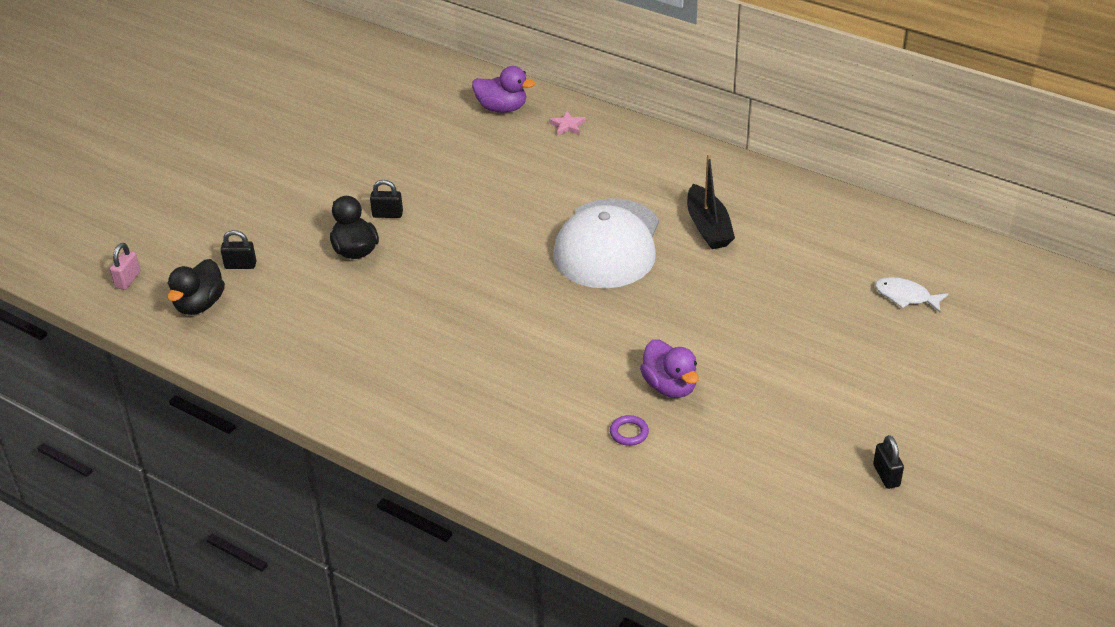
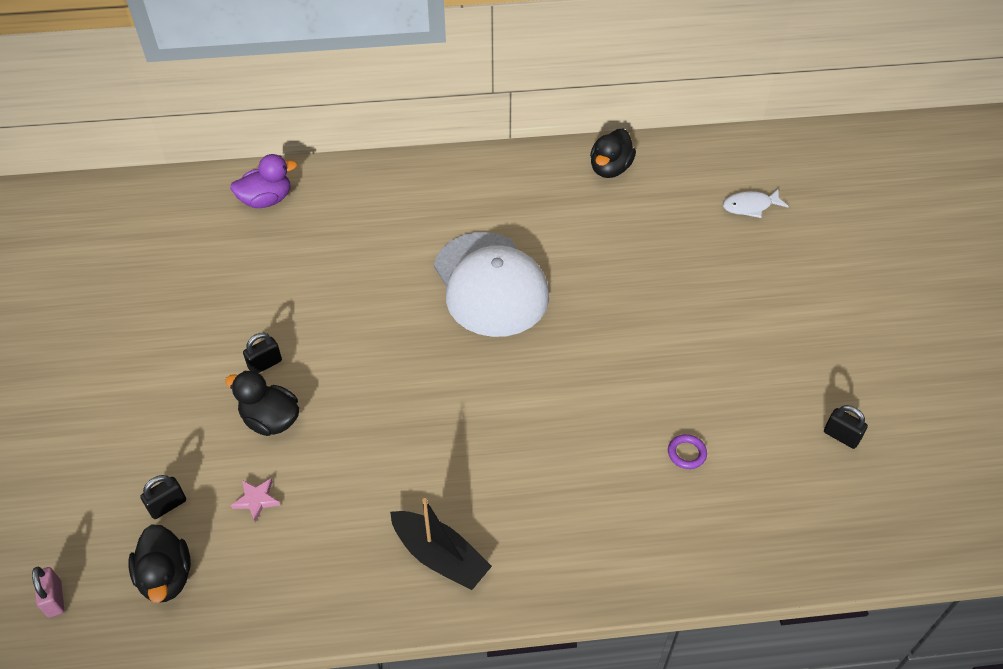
camera: 40 degrees left, 10 degrees up
pink star [549,111,586,136] -> pink star moved to [231,478,280,522]
purple duck [640,339,699,398] -> none
black boat [687,153,735,249] -> black boat moved to [390,498,492,590]
black padlock [873,435,904,489] -> black padlock moved to [824,405,868,449]
none -> black duck [590,129,636,178]

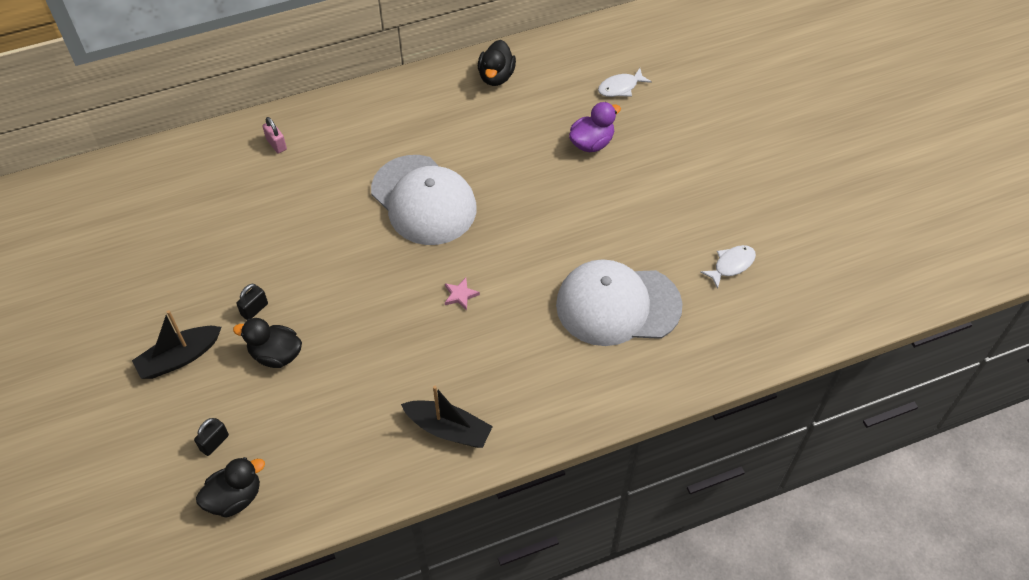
camera: 15 degrees left, 5 degrees up
pink padlock [32,567,64,617] -> pink padlock moved to [262,117,287,154]
black duck [128,524,191,603] -> black duck turned 90 degrees counterclockwise [196,457,265,518]
purple duck [230,154,297,208] -> purple duck moved to [569,102,621,152]
pink star [231,478,280,522] -> pink star moved to [445,278,480,311]
purple ring [668,434,707,469] -> white cap [556,259,682,346]
black padlock [824,405,868,449] -> white fish [700,245,756,289]
none -> black boat [132,310,222,379]

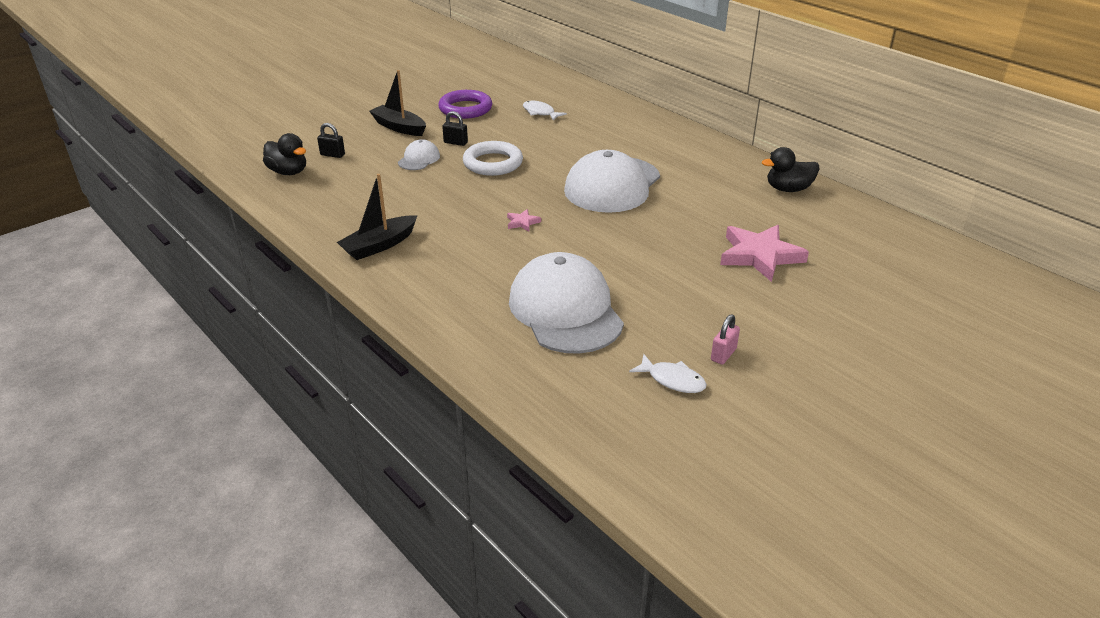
camera: 70 degrees right, 20 degrees down
black duck [233,318,302,368] -> white cap [398,139,440,170]
pink padlock [262,117,287,154] -> pink padlock moved to [711,315,740,365]
black boat [401,386,493,448] -> black boat turned 45 degrees clockwise [337,174,418,260]
purple duck [569,102,621,152] -> pink star [720,225,809,282]
white fish [598,68,652,97] -> white fish moved to [523,101,567,121]
none -> purple ring [438,90,492,119]
none -> white ring [463,141,523,176]

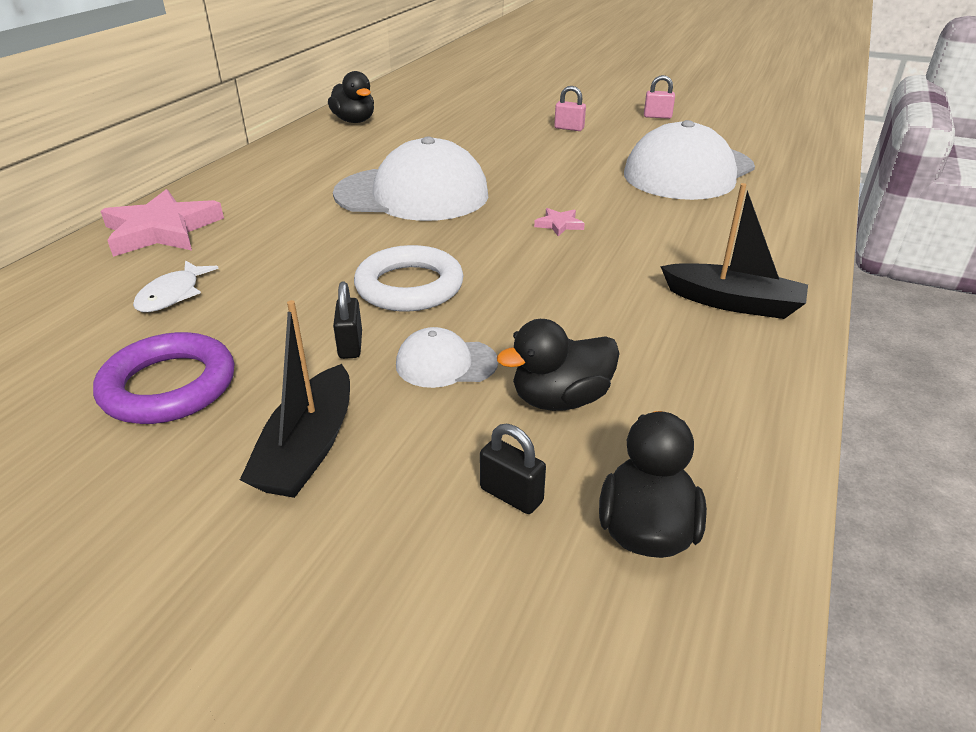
camera: 115 degrees left, 0 degrees up
black padlock [317,123,345,158] -> black padlock turned 45 degrees counterclockwise [480,424,546,514]
white fish [629,354,707,393] -> none
pink star [720,225,809,282] -> pink star moved to [100,189,224,257]
none -> black duck [497,319,620,411]
none -> pink padlock [554,86,586,131]

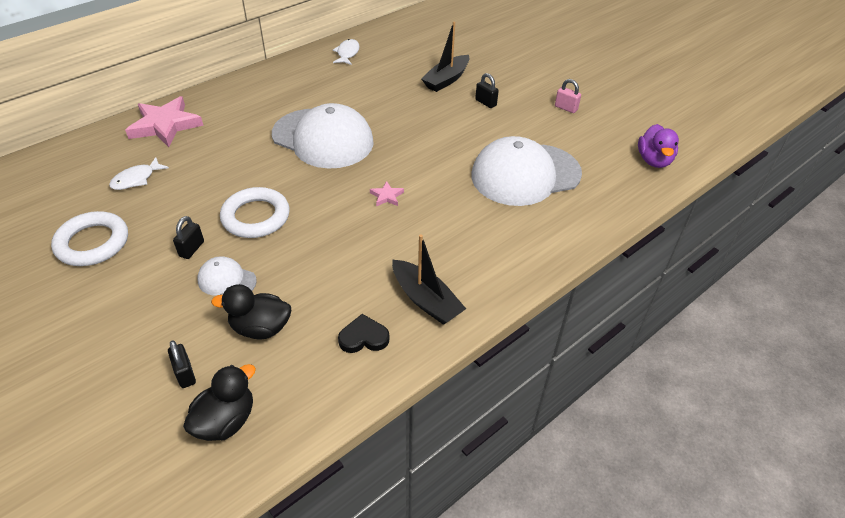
camera: 25 degrees right, 10 degrees up
purple ring [93,332,235,424] -> white ring [51,211,128,266]
black boat [240,300,350,498] -> black boat moved to [421,22,470,92]
black duck [328,71,374,123] -> white fish [333,39,360,65]
pink padlock [554,86,586,131] -> black padlock [475,73,499,108]
none -> black heart [338,314,389,353]
none -> purple duck [638,124,679,168]

